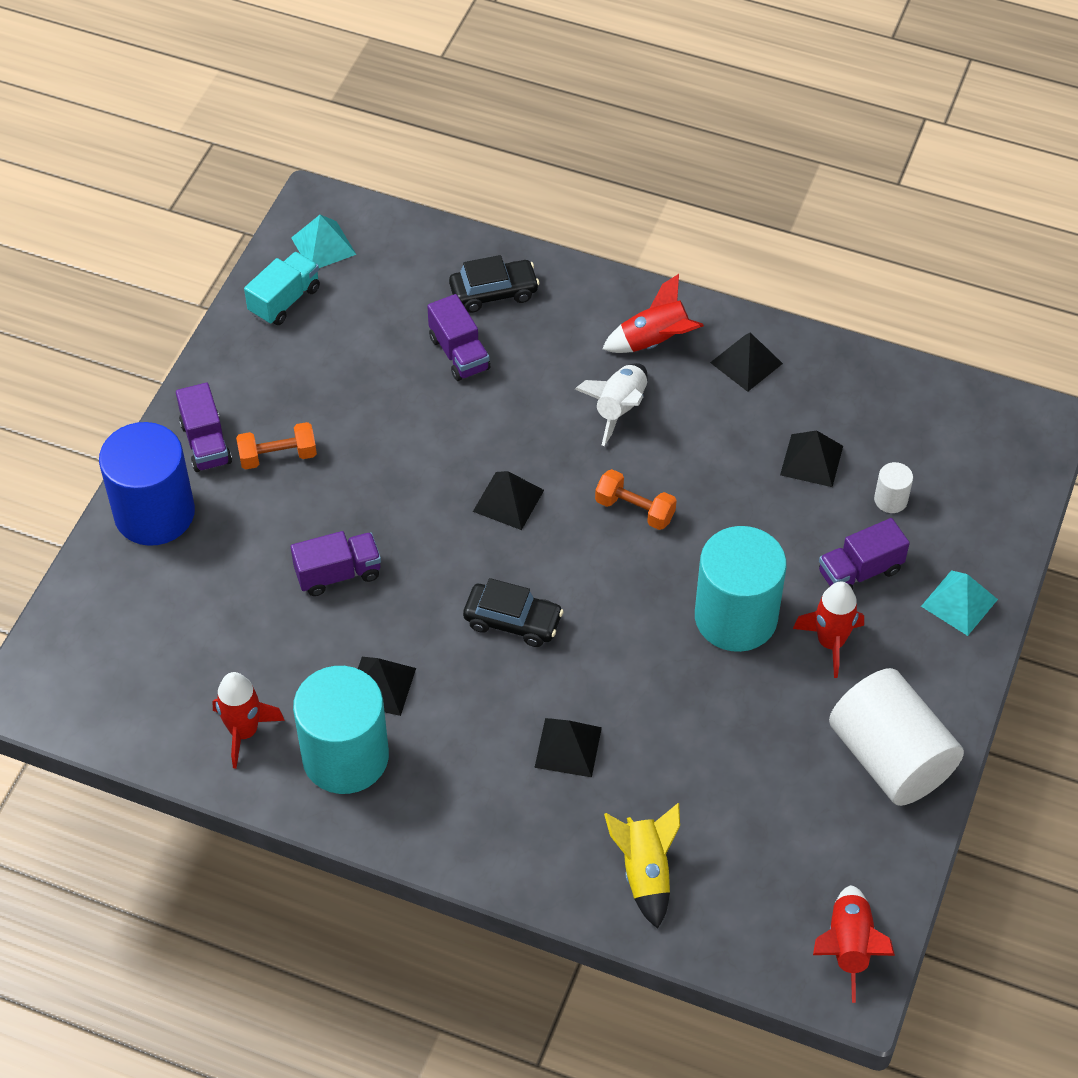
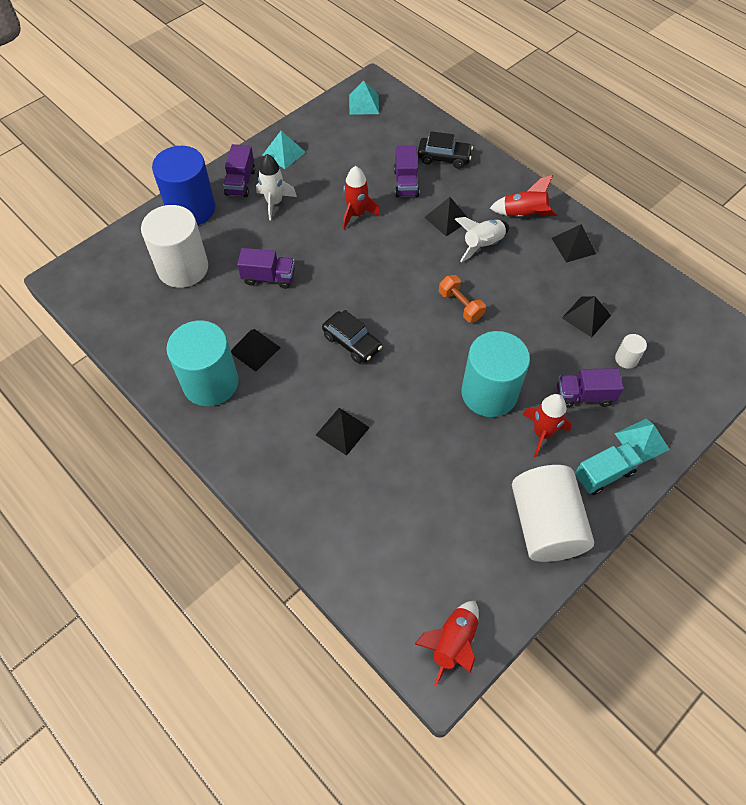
camera: 25 degrees right, 5 degrees up
red rocket [212,672,285,769] -> red rocket moved to [343,166,380,229]
orange dumbbell [236,422,317,470] -> white rocket [256,154,297,220]
turquoise truck [244,252,320,325] -> turquoise truck moved to [575,442,643,495]
black pyramid [473,471,544,530] -> black pyramid moved to [424,197,469,236]
yellow rocket [604,803,680,929] -> none
none -> white cylinder [141,205,208,288]
none -> turquoise pyramid [263,131,306,169]

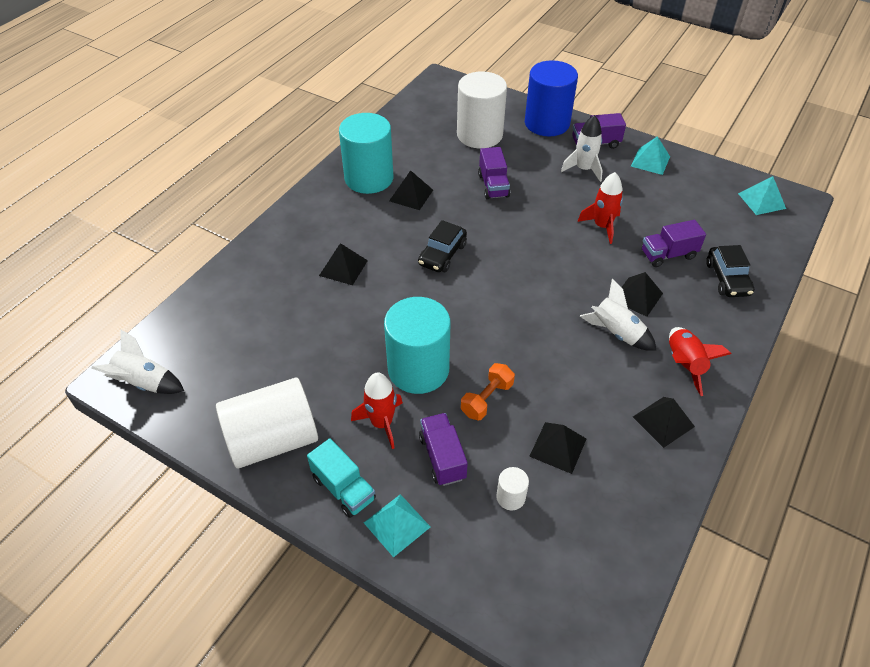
camera: 75 degrees right, 10 degrees down
red rocket [415,601,479,686] -> white rocket [92,330,184,394]
orange dumbbell [439,275,486,322] -> orange dumbbell moved to [461,363,515,420]

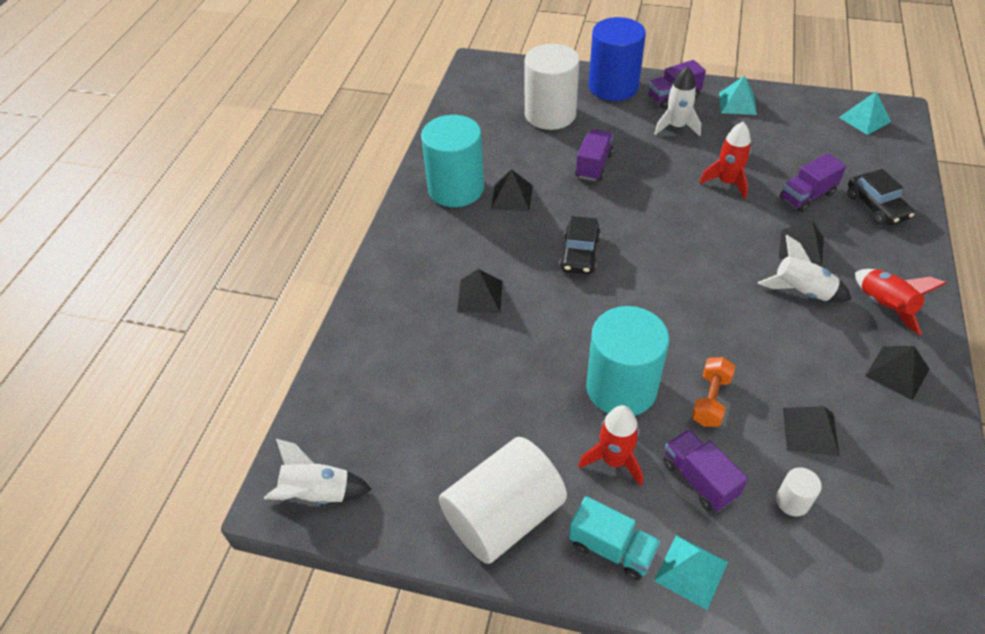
camera: 15 degrees left, 0 degrees up
purple truck [478,147,510,199] -> purple truck turned 135 degrees counterclockwise [575,129,613,181]

